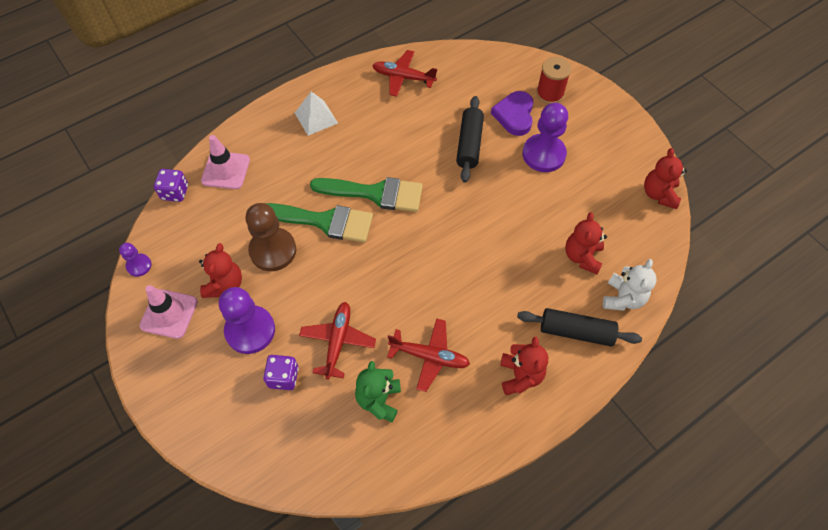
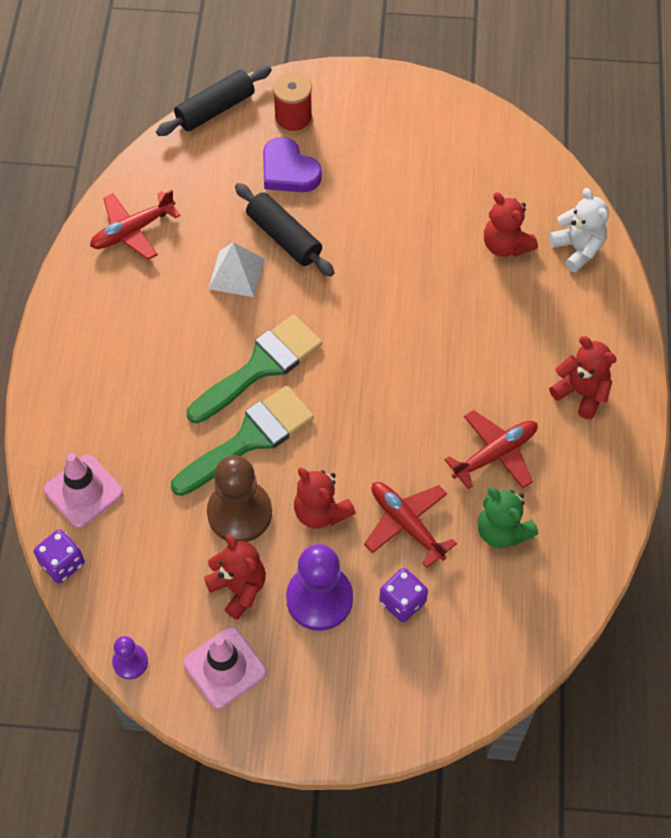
camera: 50 degrees left, 0 degrees up
white pyramid [295,92,338,136] -> white pyramid moved to [208,242,265,297]
black rolling pin [517,308,642,347] -> black rolling pin moved to [156,66,272,136]
purple pawn [522,103,568,172] -> none
red teddy bear [644,148,687,209] -> red teddy bear moved to [294,468,356,529]

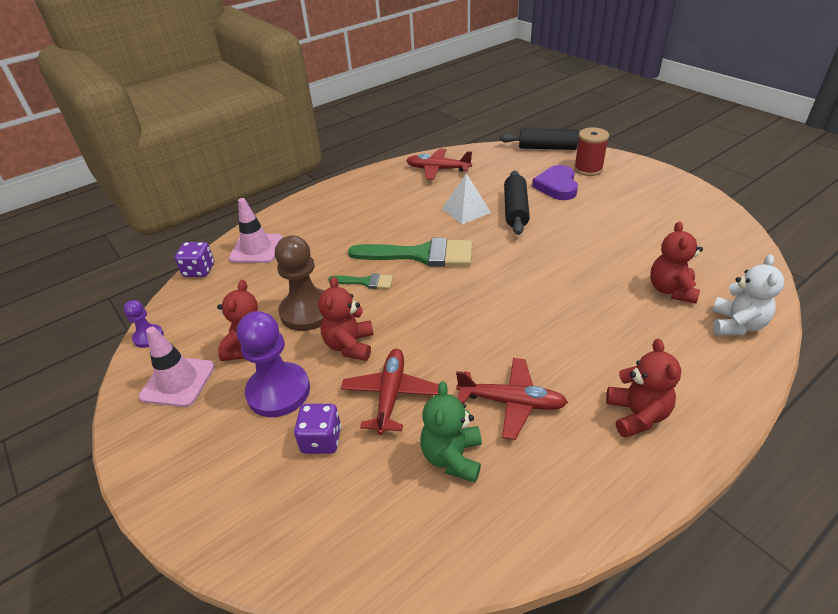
camera: 50 degrees right, 20 degrees down
green brush [171,386,314,496] -> green brush [328,273,393,289], size x0.50

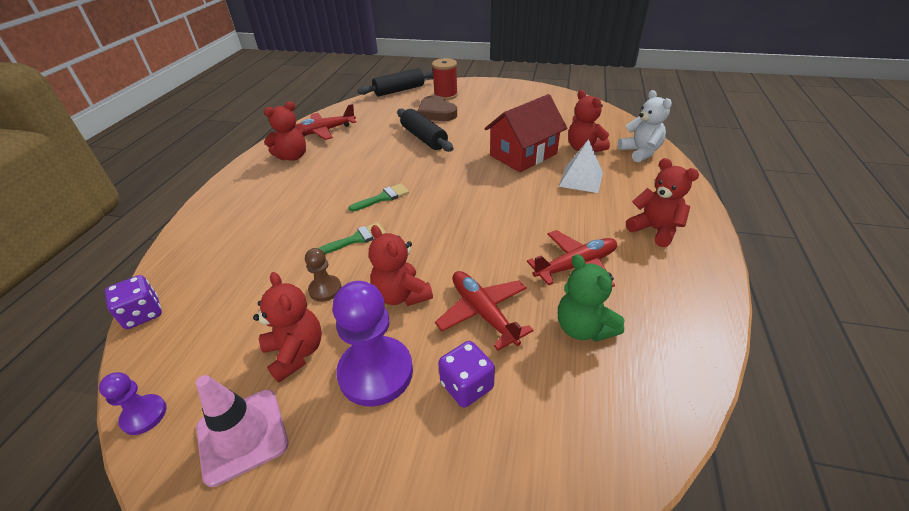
camera: 40 degrees left, 0 degrees up
pink traffic cone [229,198,283,263] -> none
brown pawn [275,235,324,331] -> brown pawn [305,248,342,302], size x0.52
green brush [348,238,472,267] -> green brush [348,183,409,212], size x0.50
white pyramid [442,173,491,225] -> white pyramid moved to [559,139,603,193]
purple heart [532,165,578,200] -> brown heart [417,95,457,121]
none -> red teddy bear [264,101,307,161]
none -> red house [484,94,567,172]

